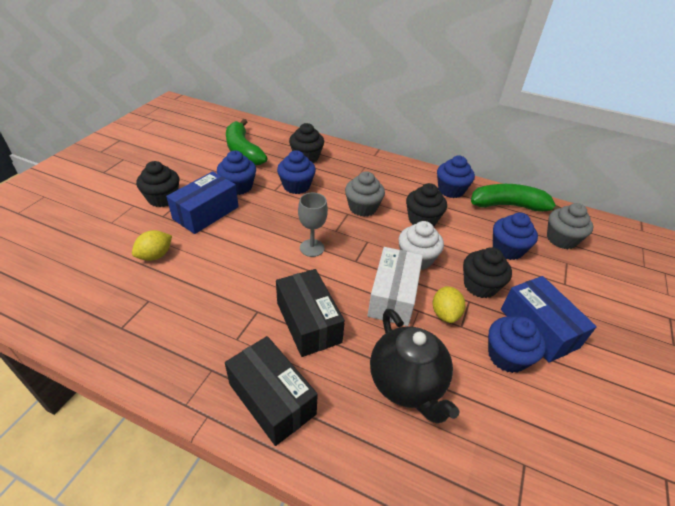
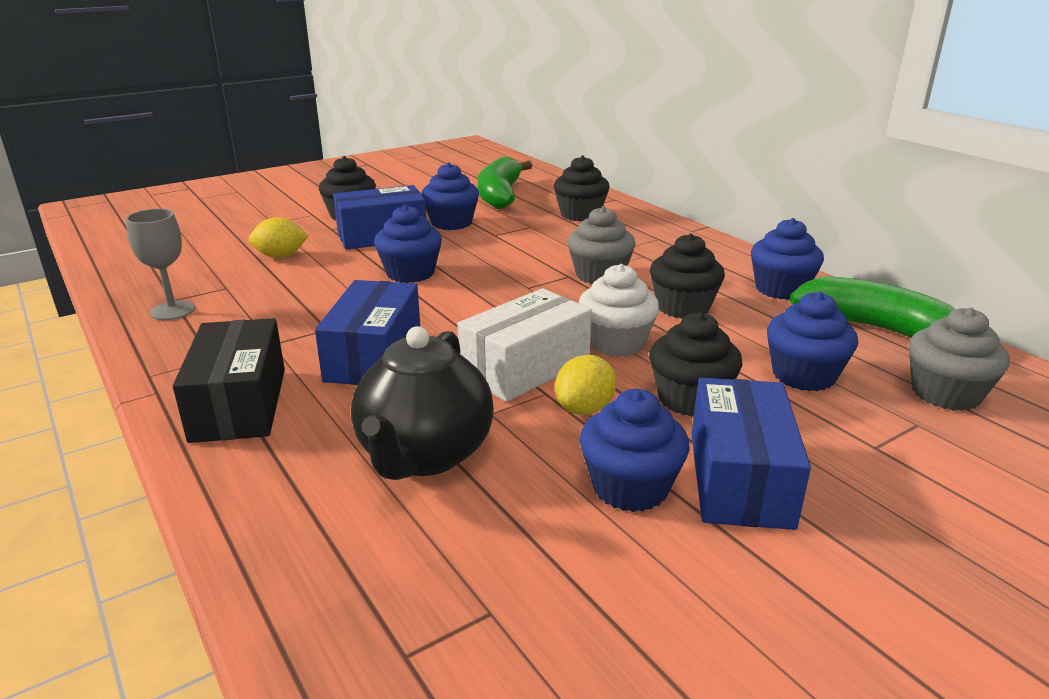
camera: 35 degrees right, 15 degrees down
black box [276,269,345,357] -> blue box [315,280,420,385]
blue cupcake [277,150,316,194] -> blue cupcake moved to [374,205,442,283]
grey goblet [298,193,328,257] -> grey goblet moved to [126,209,195,320]

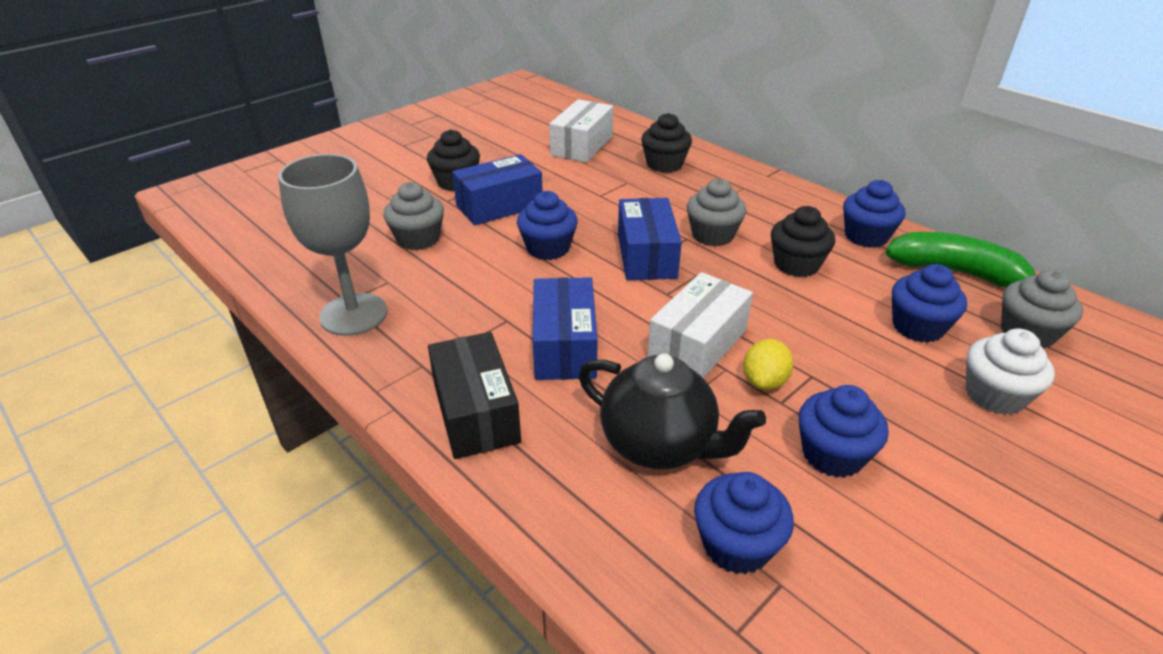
camera: 10 degrees left, 10 degrees up
grey goblet [126,209,195,320] -> grey goblet [278,154,388,336], size x1.72
yellow lemon [248,217,309,258] -> grey cupcake [383,182,444,250]
black teapot [351,326,494,480] -> black teapot turned 60 degrees counterclockwise [578,354,766,469]
blue cupcake [421,163,479,230] -> blue cupcake moved to [694,472,794,575]
green banana [478,157,533,209] -> white box [549,99,613,163]
white cupcake [579,264,659,357] -> white cupcake moved to [966,328,1055,415]
black cupcake [649,312,742,416] -> none
blue box [692,378,811,530] -> blue box moved to [618,198,682,280]

